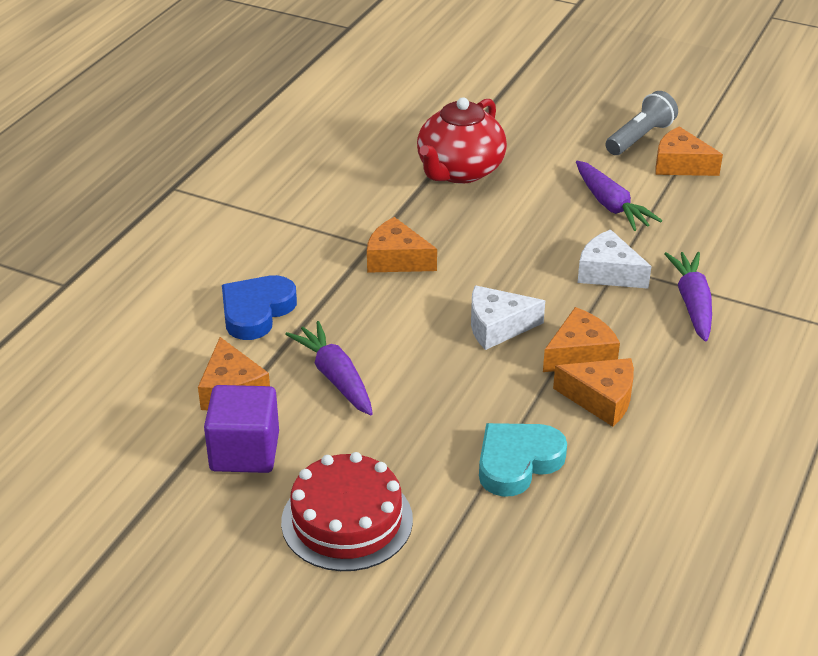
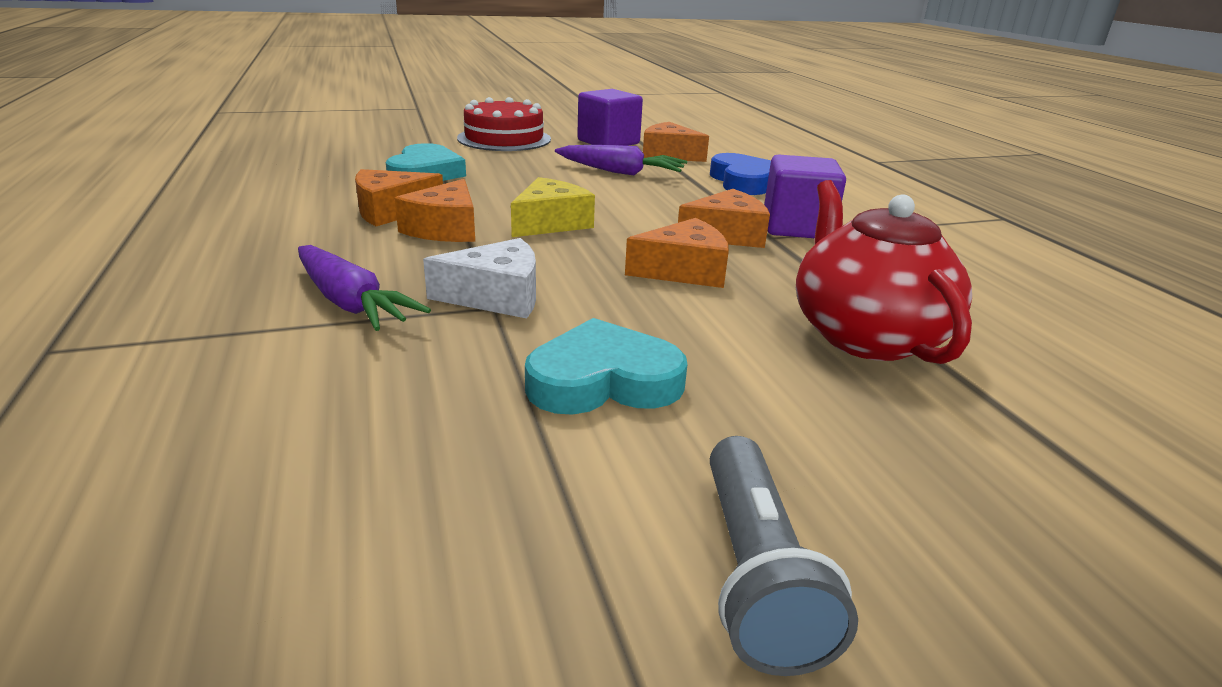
camera: 135 degrees right, 10 degrees down
white cheese [471,285,545,350] -> yellow cheese [511,177,595,237]
purple carrot [576,160,662,231] -> turquoise heart [525,318,688,415]
orange cheese [655,126,723,176] -> orange cheese moved to [625,218,729,288]
none -> purple cube [764,155,846,238]

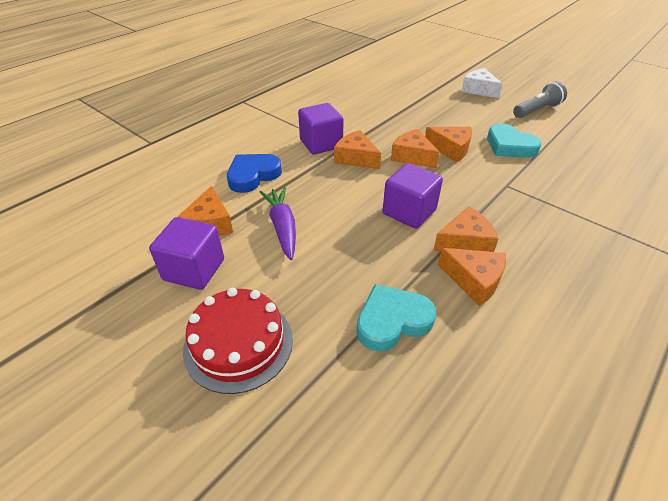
camera: 120 degrees left, 15 degrees up
purple carrot [298,245,431,331] -> none
white cheese [423,238,536,318] -> white cheese moved to [461,68,503,98]
yellow cheese [511,177,595,237] -> purple cube [383,163,443,229]
red teapot [796,180,972,364] -> none
none -> orange cheese [425,127,472,162]

